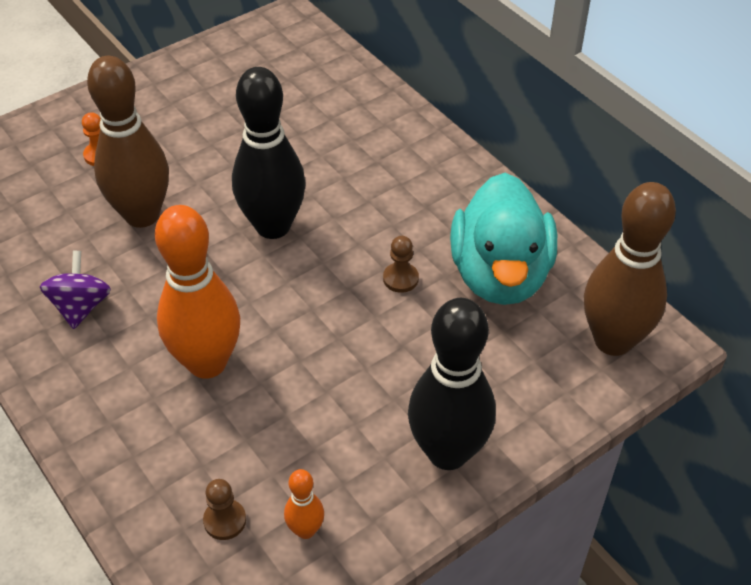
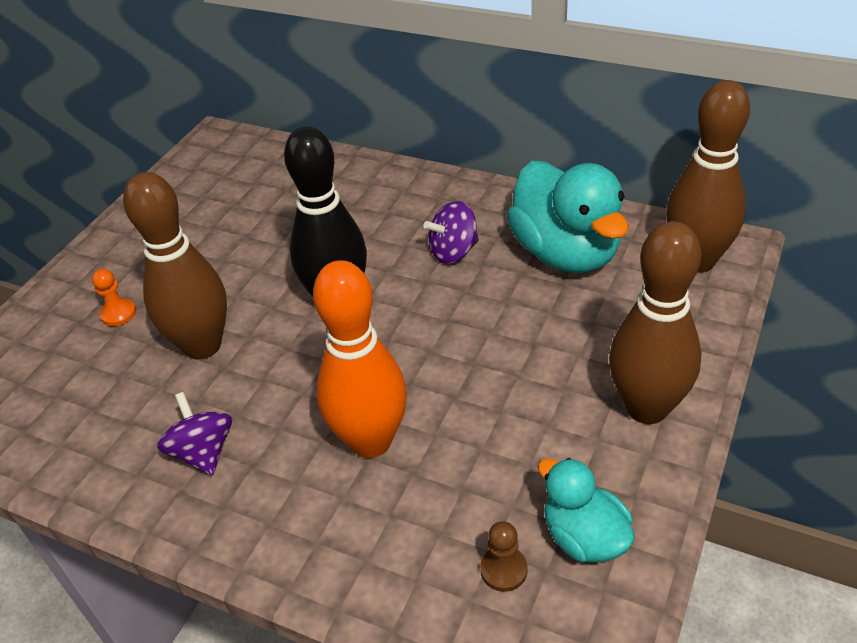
camera: 25 degrees left, 5 degrees down
orange bowling pin [284,469,324,539] -> turquoise duck [538,458,635,562]
brown pawn [383,236,419,293] -> none
black bowling pin [408,298,496,470] -> brown bowling pin [609,221,702,424]
none -> purple spinning top [423,201,479,264]

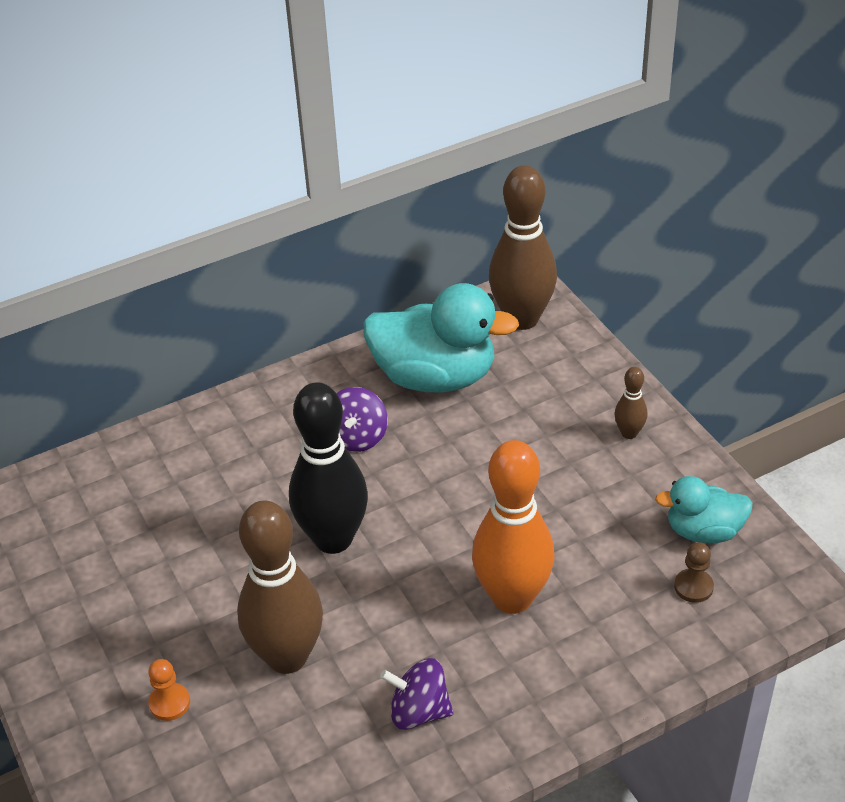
camera: 55 degrees left, 0 degrees up
brown bowling pin [609,221,702,424] -> brown bowling pin [615,367,647,439], size x0.45

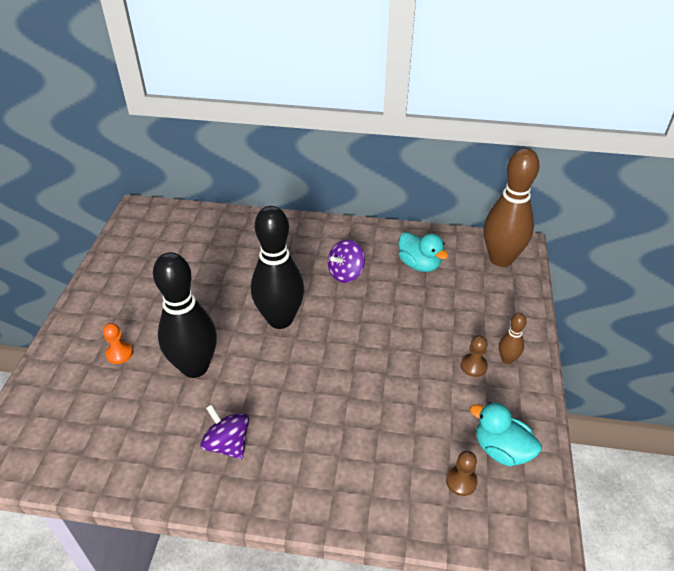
camera: 35 degrees right, 0 degrees up
brown bowling pin [237,501,323,674] -> black bowling pin [153,252,217,378]
turquoise duck [363,283,519,393] -> turquoise duck [398,232,448,272], size x0.56
orange bowling pin [472,440,554,614] -> none
none -> brown pawn [461,335,488,377]

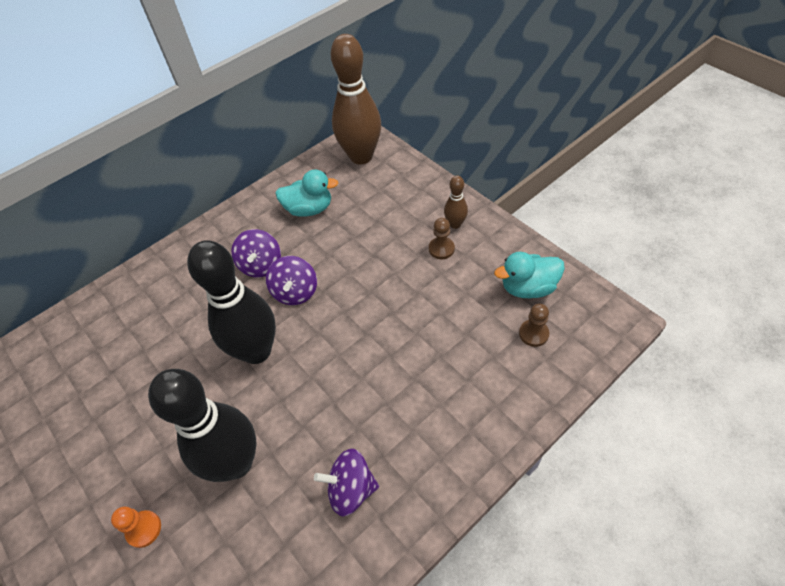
camera: 45 degrees left, 10 degrees up
none -> purple spinning top [266,256,317,305]

